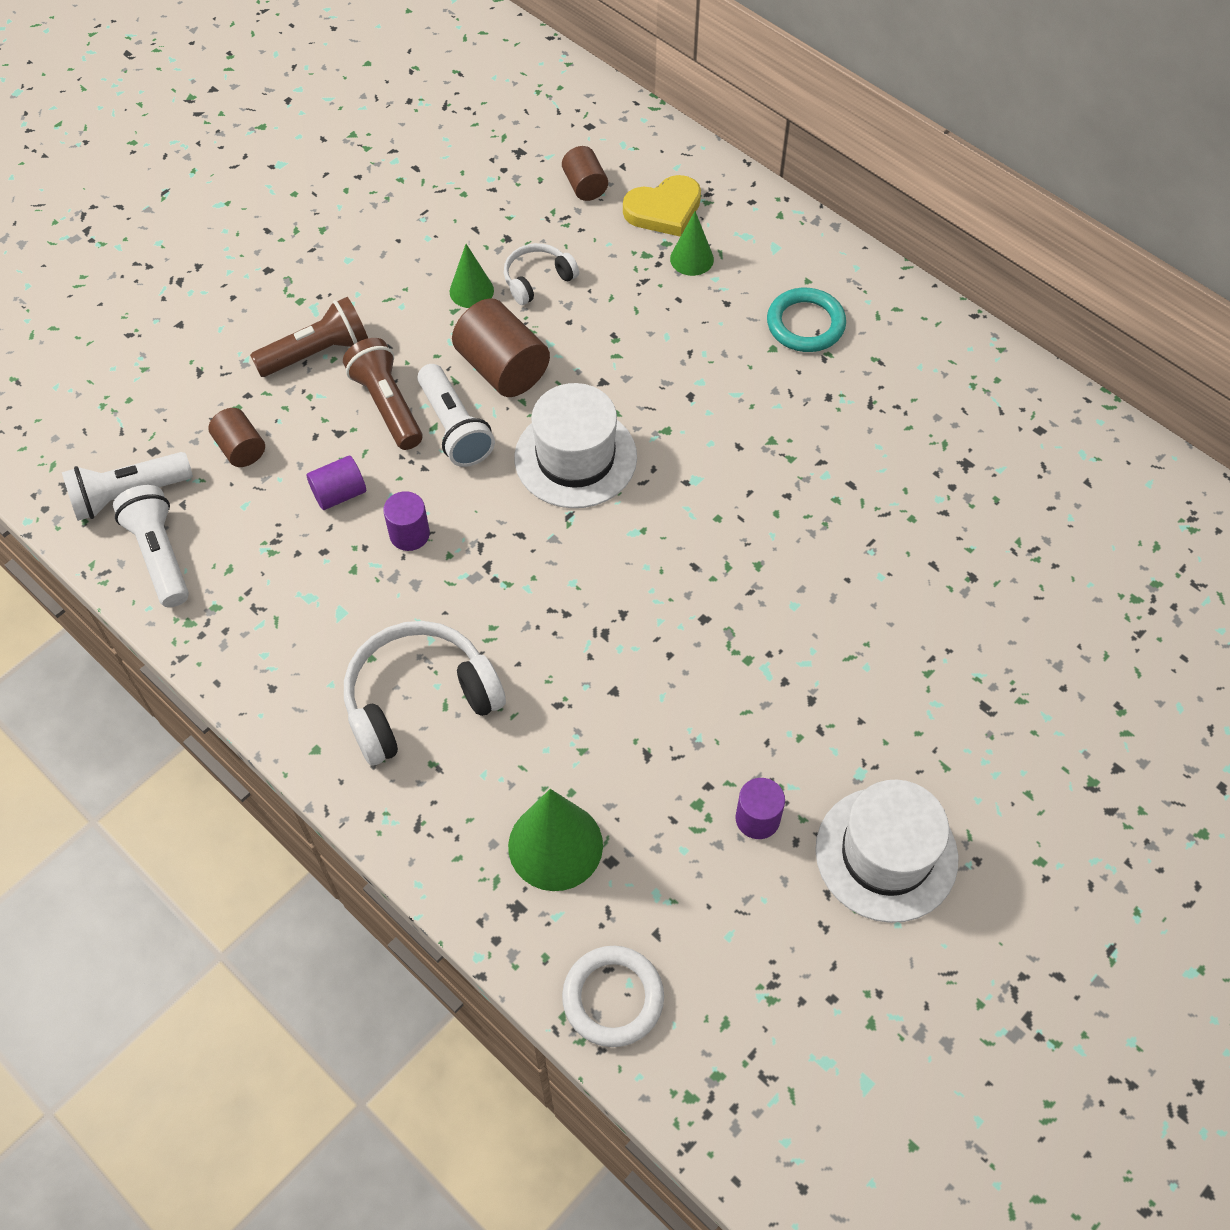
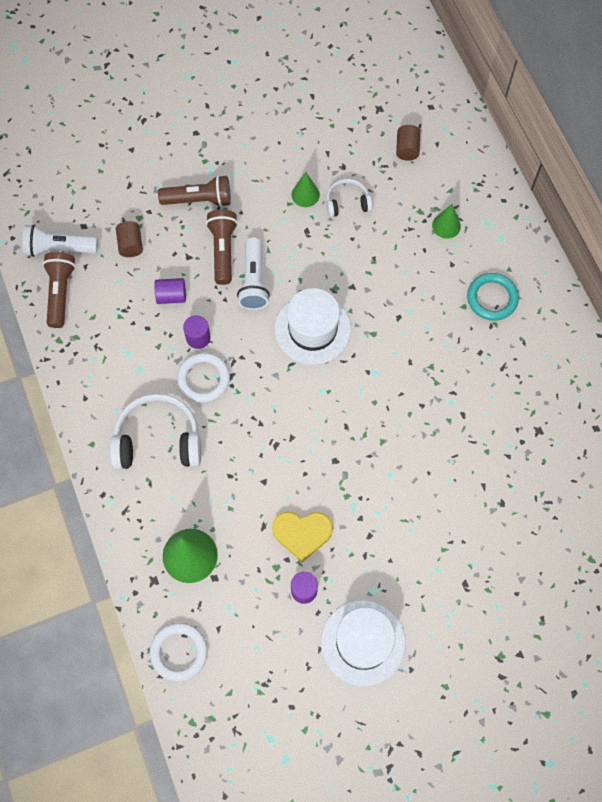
camera: 25 degrees right, 10 degrees up
white flashlight [113,485,189,607] -> brown flashlight [43,252,76,328]
brown cylinder [452,298,550,397] -> none
yellow heart [623,175,701,237] -> yellow heart moved to [272,512,333,562]
none -> white ring [177,353,230,403]

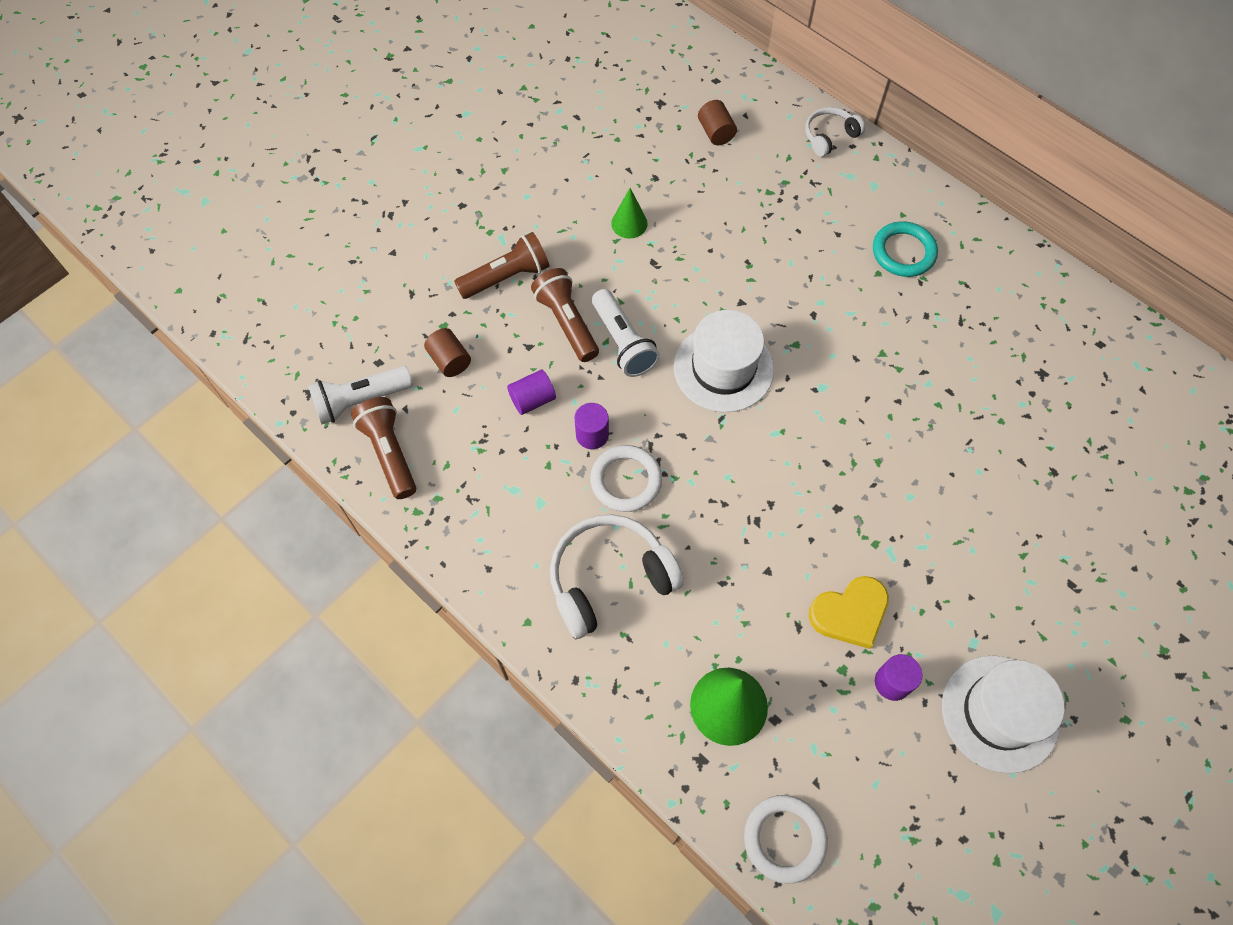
camera: 25 degrees left, 5 degrees down
white headphones [326,179,373,217] -> white headphones moved to [805,107,865,157]
green cone [432,204,461,239] -> none

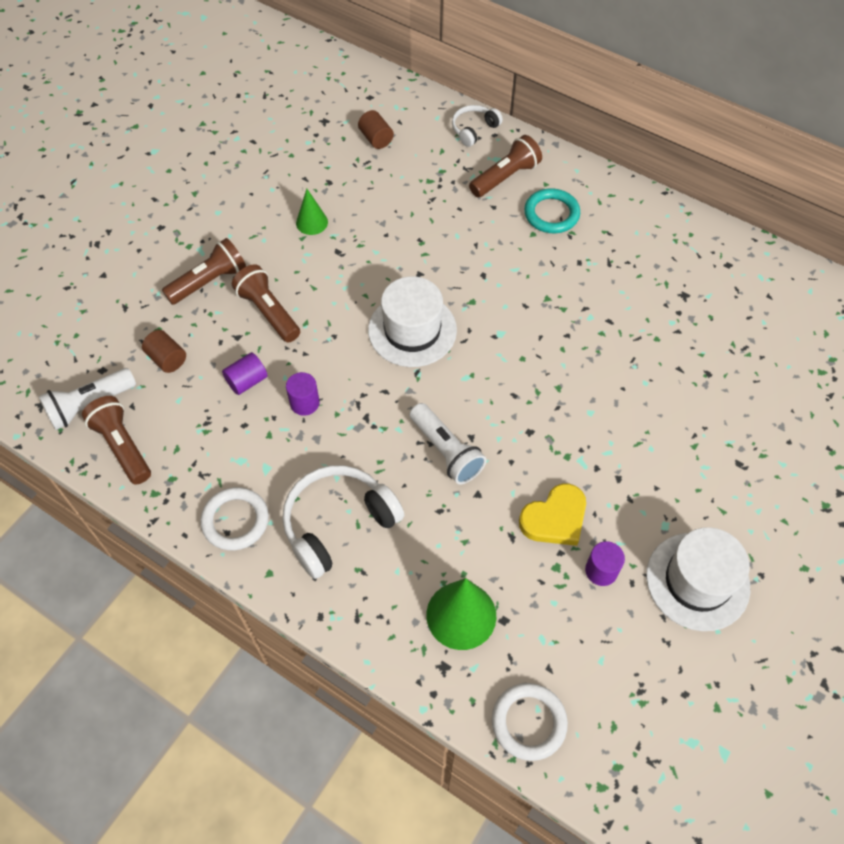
camera: 10 degrees left, 5 degrees down
white ring [590,445,662,512] -> white ring moved to [200,487,269,551]
white flashlight [592,289,660,377] -> white flashlight moved to [409,403,487,484]
none -> brown flashlight [469,135,542,197]

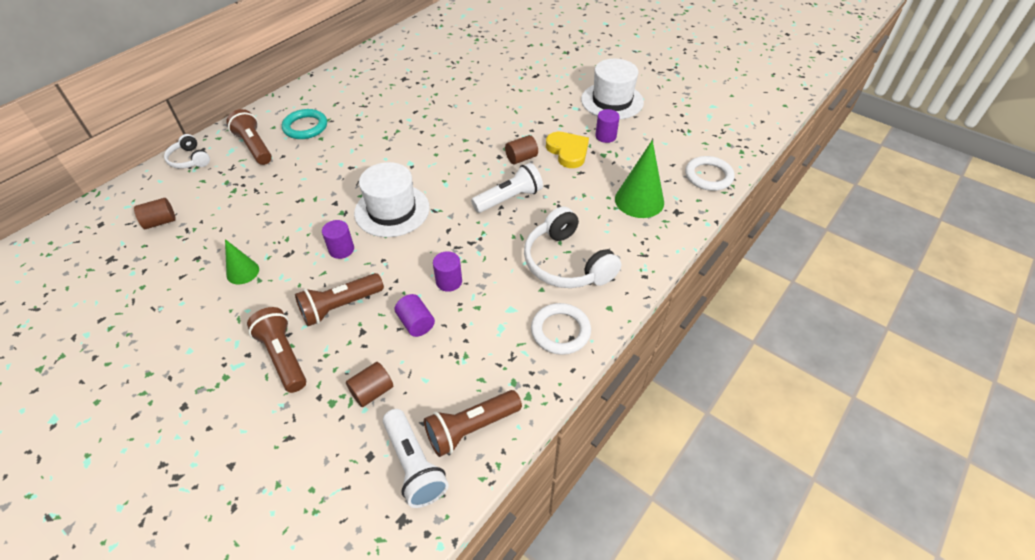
camera: 85 degrees left, 10 degrees down
none -> purple cylinder [322,220,354,259]
none -> brown cylinder [505,135,538,164]

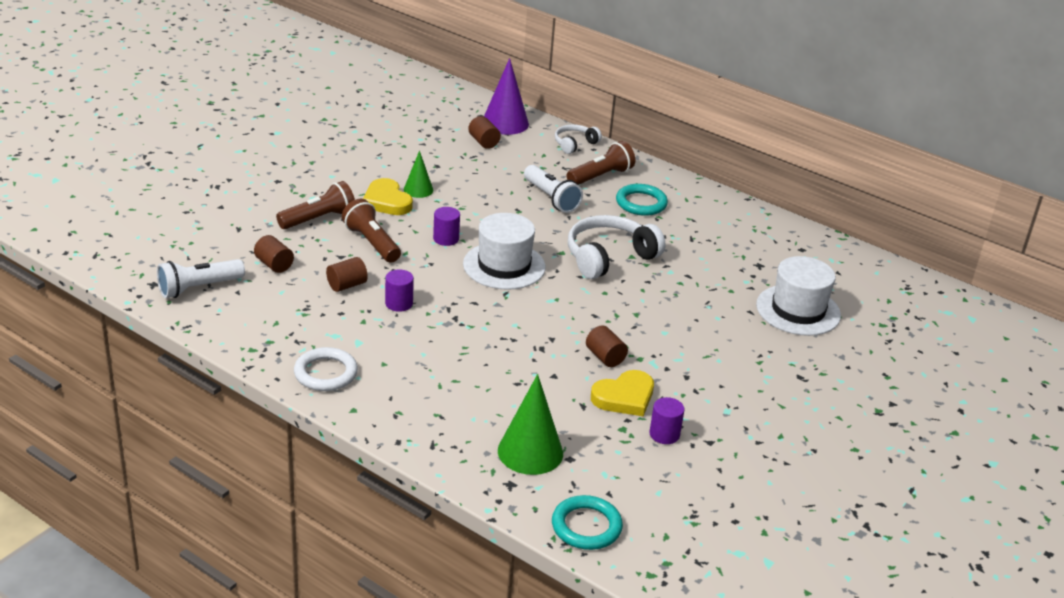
camera: 85 degrees right, 15 degrees down
purple cylinder [395,294,435,337] -> brown cylinder [326,257,368,292]
brown flashlight [424,390,522,457] -> none
white flashlight [471,163,543,213] -> white flashlight moved to [524,165,583,213]
white headphones [524,206,621,288] -> white headphones moved to [568,215,666,279]
white hat [581,59,644,119] -> white hat moved to [756,256,841,336]
white ring [685,156,734,191] -> turquoise ring [552,495,623,550]
none -> yellow heart [363,178,413,215]
none -> purple cone [484,58,529,135]

